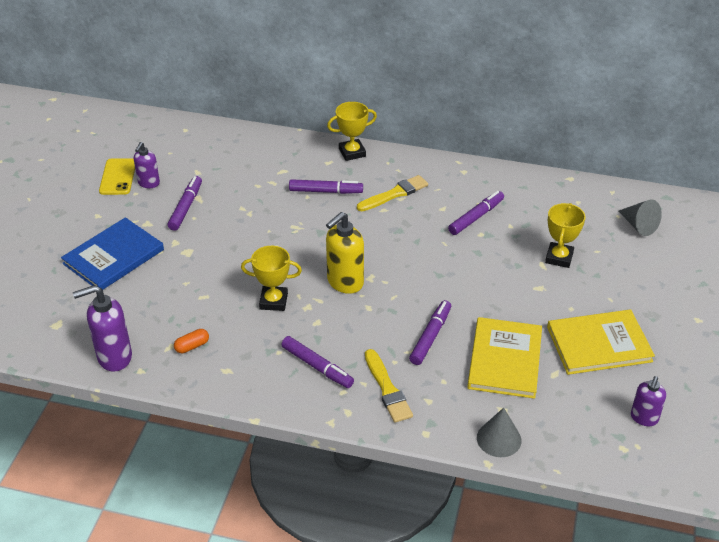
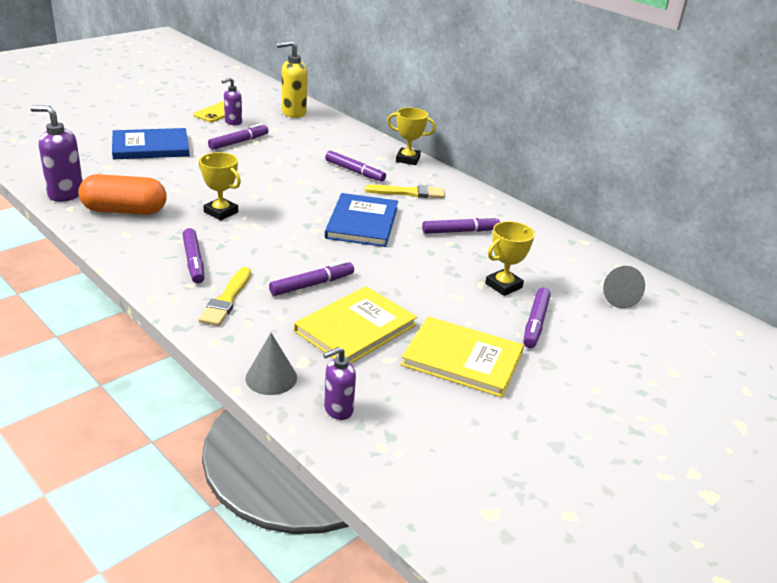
camera: 30 degrees right, 10 degrees down
orange capsule [174,329,209,353] -> orange capsule [78,174,167,215], size x2.41
yellow soap dispenser [326,212,364,294] -> yellow soap dispenser moved to [277,41,307,118]
purple soap dispenser [631,376,666,426] -> purple soap dispenser moved to [323,347,356,420]
none -> blue book [325,193,398,247]
none -> purple marker [523,287,551,348]

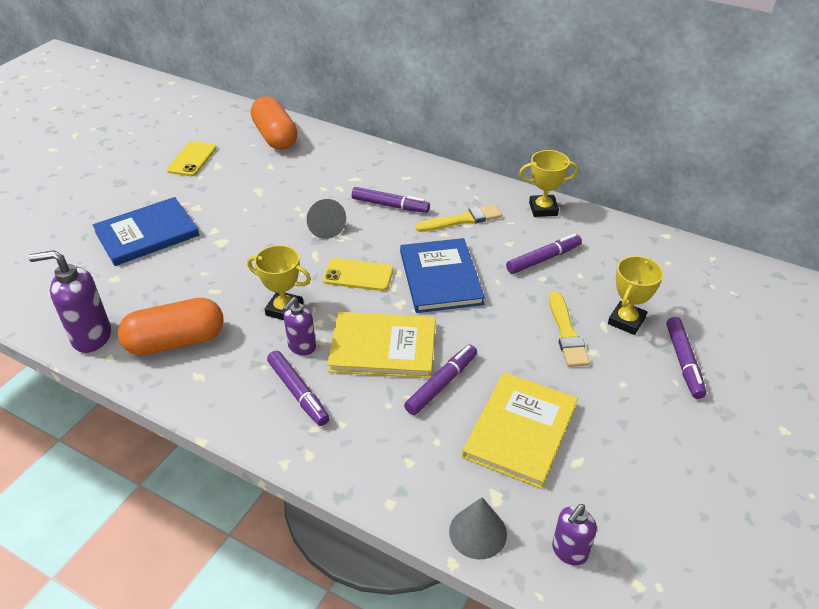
camera: 15 degrees left, 10 degrees up
yellow brush [199,267,251,326] -> yellow brush moved to [549,291,590,367]
purple marker [208,123,269,150] -> none
purple soap dispenser [222,77,242,125] -> purple soap dispenser moved to [283,297,316,355]
yellow soap dispenser [277,41,307,118] -> orange capsule [251,96,298,150]
yellow trophy [387,108,436,165] -> yellow trophy moved to [519,150,579,217]
yellow book [401,316,524,397] -> yellow book moved to [327,312,436,378]
grey cone [603,266,645,308] -> grey cone moved to [307,199,346,239]
none -> yellow phone [323,258,393,291]

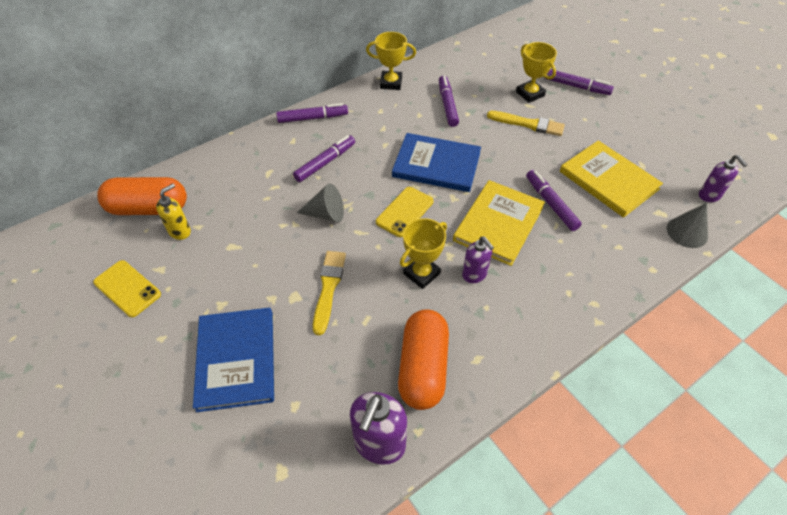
camera: 65 degrees left, 10 degrees up
purple marker [267,351,329,426] -> purple marker moved to [276,103,348,123]
yellow brush [415,204,502,232] -> yellow brush moved to [313,251,346,335]
yellow trophy [519,150,579,217] -> yellow trophy turned 75 degrees clockwise [366,32,416,90]
none -> yellow soap dispenser [156,183,191,240]

